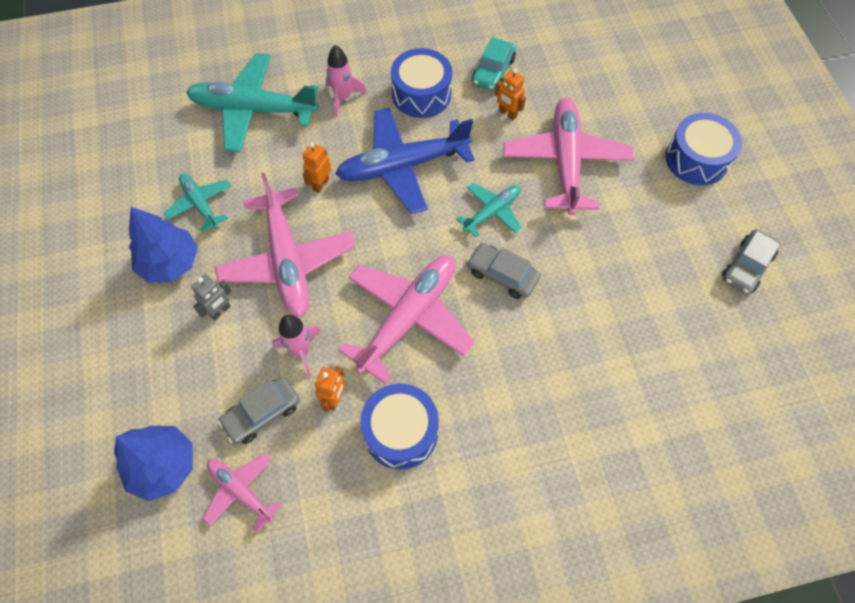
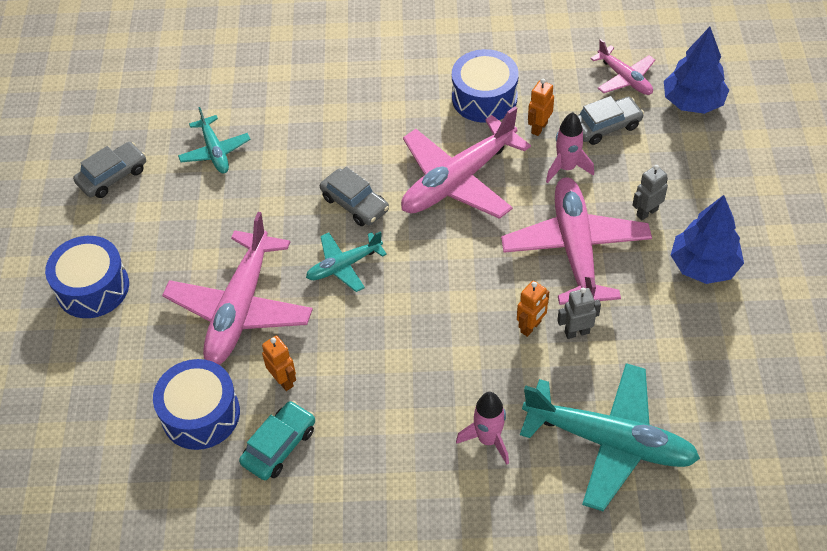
camera: 165 degrees left, 10 degrees down
turquoise plane [164,173,231,232] -> turquoise plane moved to [178,107,250,173]
blue plane [336,107,475,214] -> none
blue drum [391,48,452,118] -> blue drum moved to [153,359,240,450]
none -> grey robot [557,288,601,339]

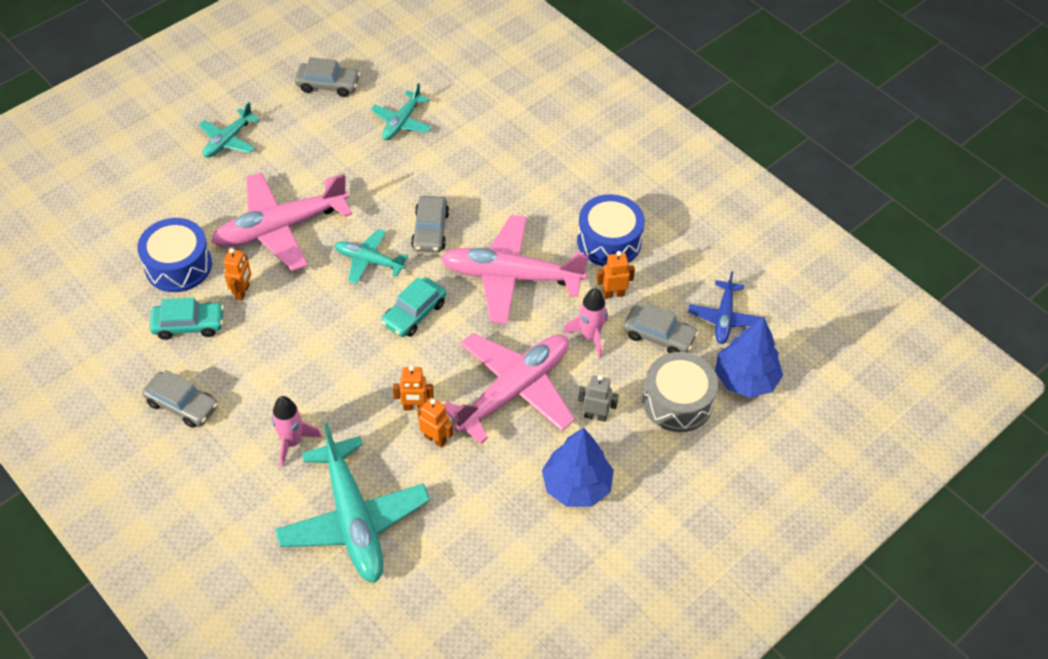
camera: 45 degrees right, 0 degrees up
blue drum [45,236,129,318] -> turquoise plane [199,102,260,158]
grey robot [557,288,601,339] -> orange robot [417,397,453,448]
pink plane [590,39,655,95] -> blue plane [688,271,762,344]
none -> grey car [142,370,218,428]
none -> turquoise car [381,277,446,337]
none -> grey drum [643,352,718,432]

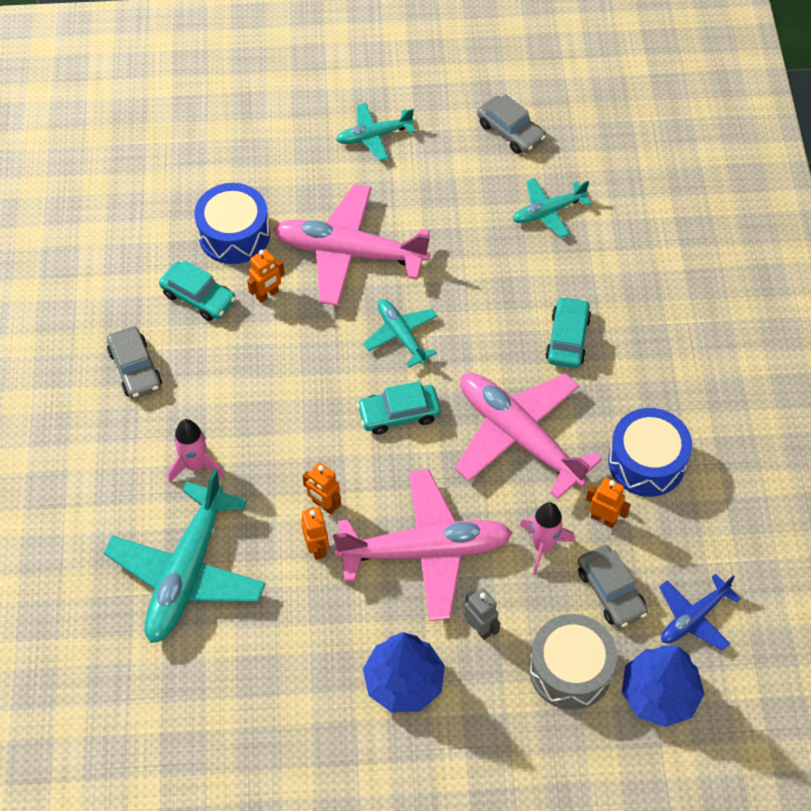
camera: 40 degrees right, 5 degrees up
grey car [411,196,449,252] -> none
none -> turquoise car [545,296,591,368]

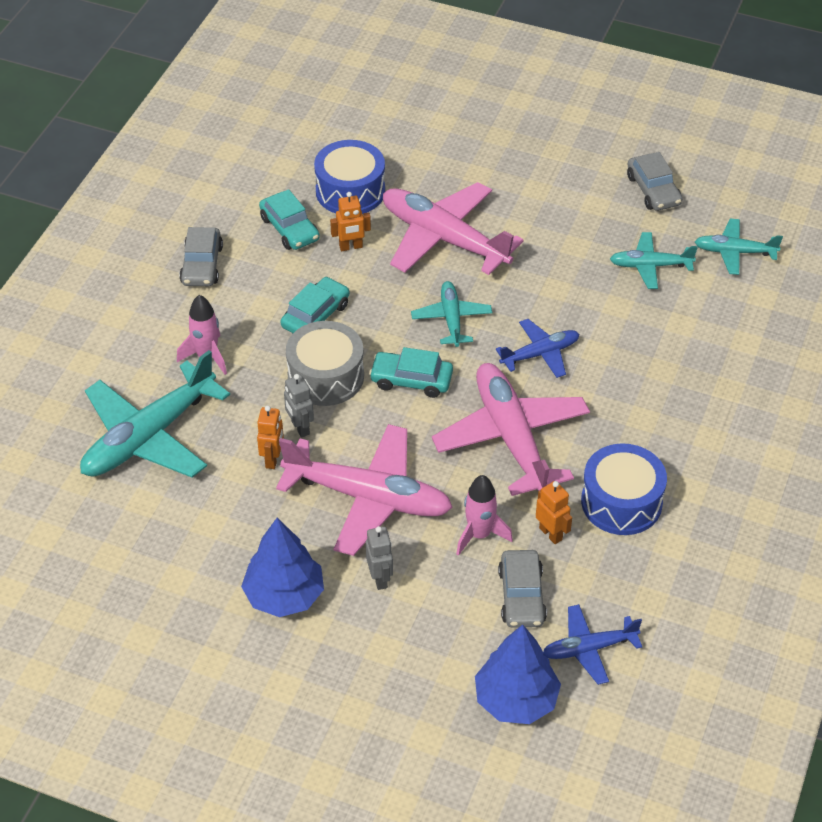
camera: 25 degrees right, 10 degrees down
orange robot [302,462,341,514] -> grey robot [284,374,314,438]
turquoise plane [336,103,415,161] -> turquoise plane moved to [695,219,783,275]
grey drum [529,614,617,710] -> grey drum moved to [286,321,364,406]
turquoise car [545,296,591,368] -> turquoise car moved to [281,277,350,333]
none -> blue plane [496,319,579,378]

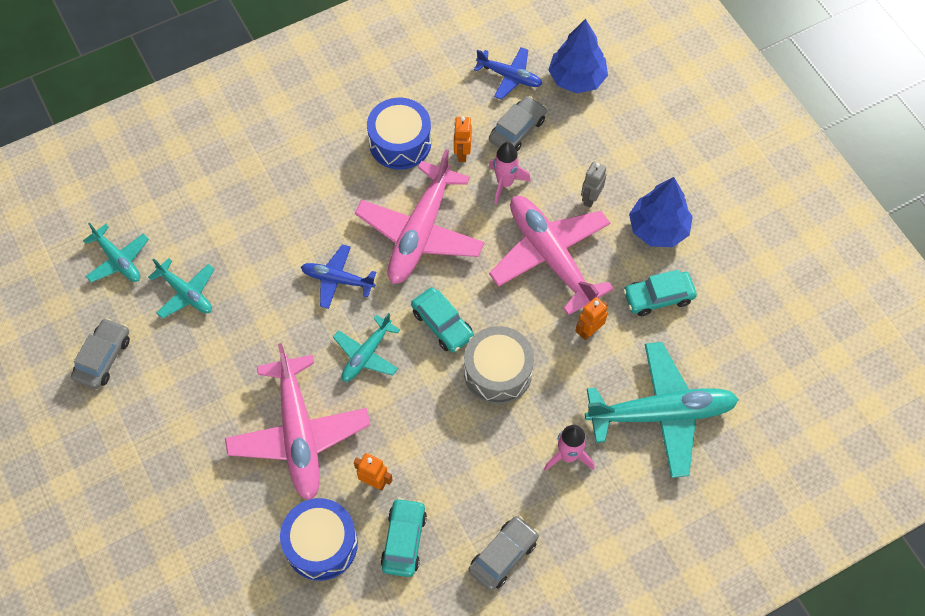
camera: 140 degrees left, 15 degrees up
turquoise car [281,277,350,333] -> turquoise car moved to [623,270,697,316]
grey robot [284,374,314,438] -> none

